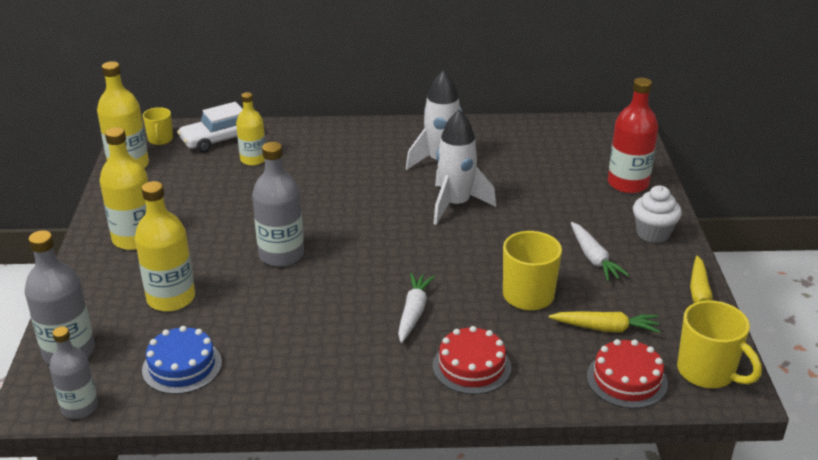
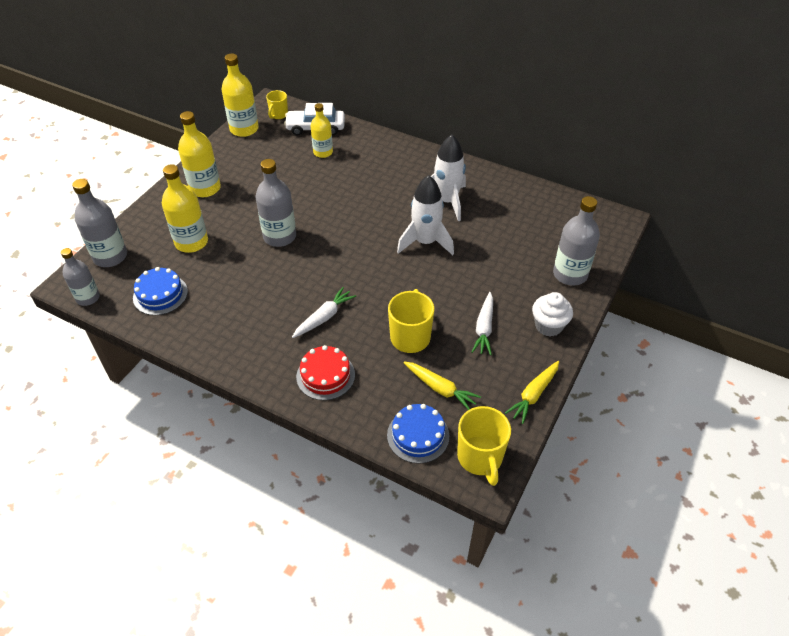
camera: 30 degrees right, 15 degrees up
red cake [587,339,668,408] -> blue cake [387,404,449,464]
red bottle [608,78,658,193] -> grey bottle [553,196,600,286]

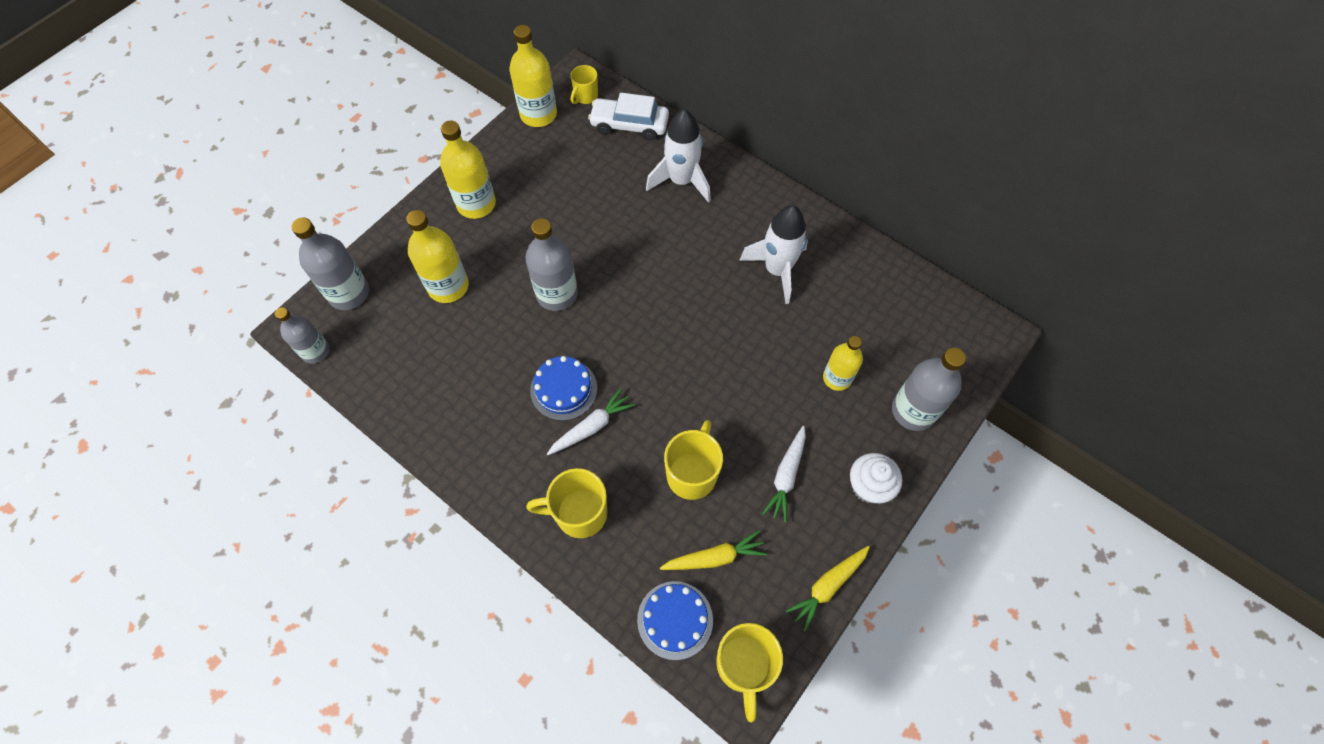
camera: 10 degrees right, 15 degrees up
blue cake [133,267,188,315] -> blue cake moved to [530,356,597,421]
red cake [296,345,355,400] -> yellow mug [526,468,607,538]
yellow bottle [311,103,333,158] -> yellow bottle moved to [823,336,863,391]
white rocket [397,175,454,255] -> white rocket moved to [646,109,711,203]
yellow carrot [403,362,481,410] -> yellow carrot turned 60 degrees counterclockwise [660,530,767,570]

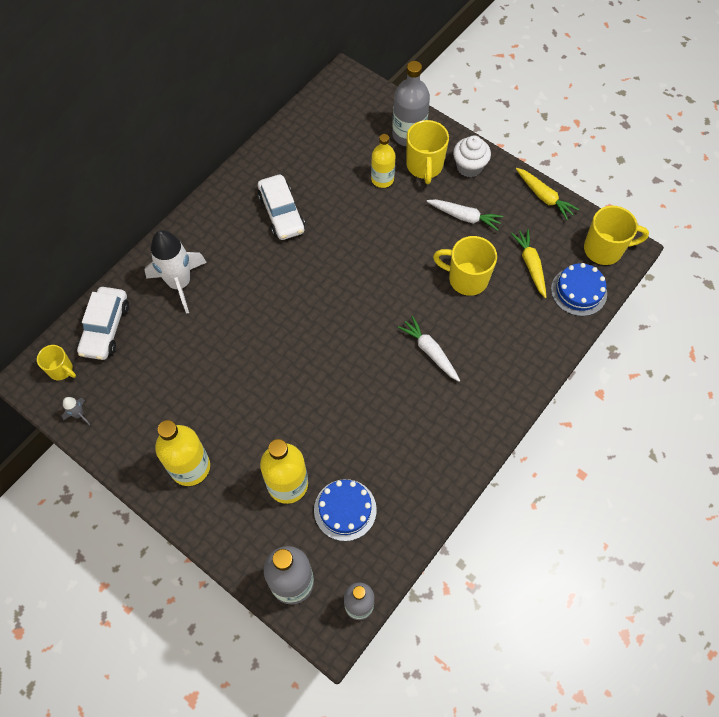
camera: 90 degrees left, 0 degrees up
yellow bottle [509,25,557,127] -> grey rocket [62,397,90,425]
grey bottle [525,218,578,311] -> none
yellow mug [526,468,607,538] -> yellow mug moved to [406,120,449,184]
blue cake [530,356,597,421] -> blue cake moved to [314,479,377,541]
white rocket [739,205,808,304] -> white car [258,175,305,240]

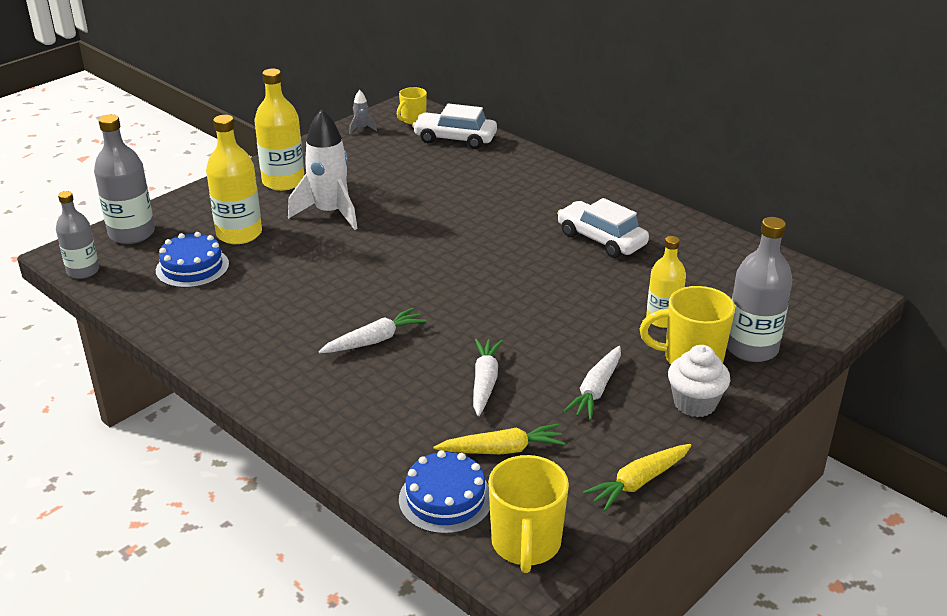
camera: 95 degrees right, 30 degrees down
white rocket [144,230,207,314] -> white rocket moved to [288,109,358,230]
white car [258,175,305,240] -> white car turned 60 degrees clockwise [557,198,649,258]
yellow mug [433,236,497,296] -> white carrot [473,339,503,416]

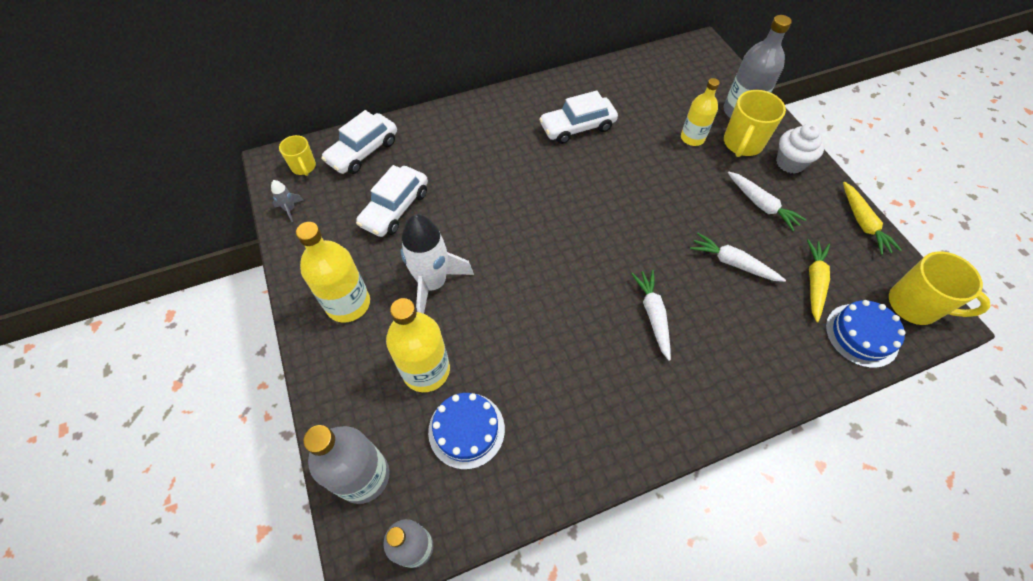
camera: 65 degrees left, 25 degrees up
none -> white car [356,165,428,237]

